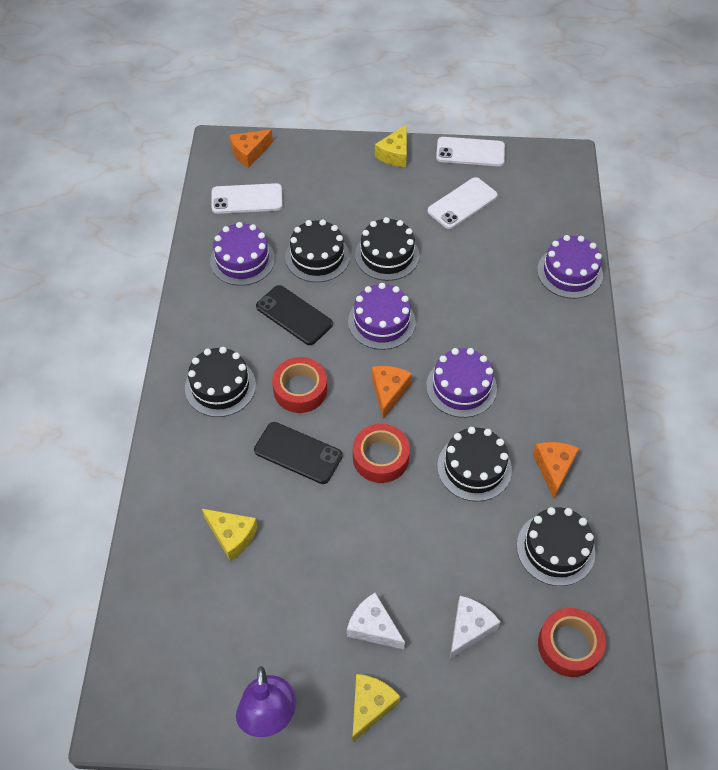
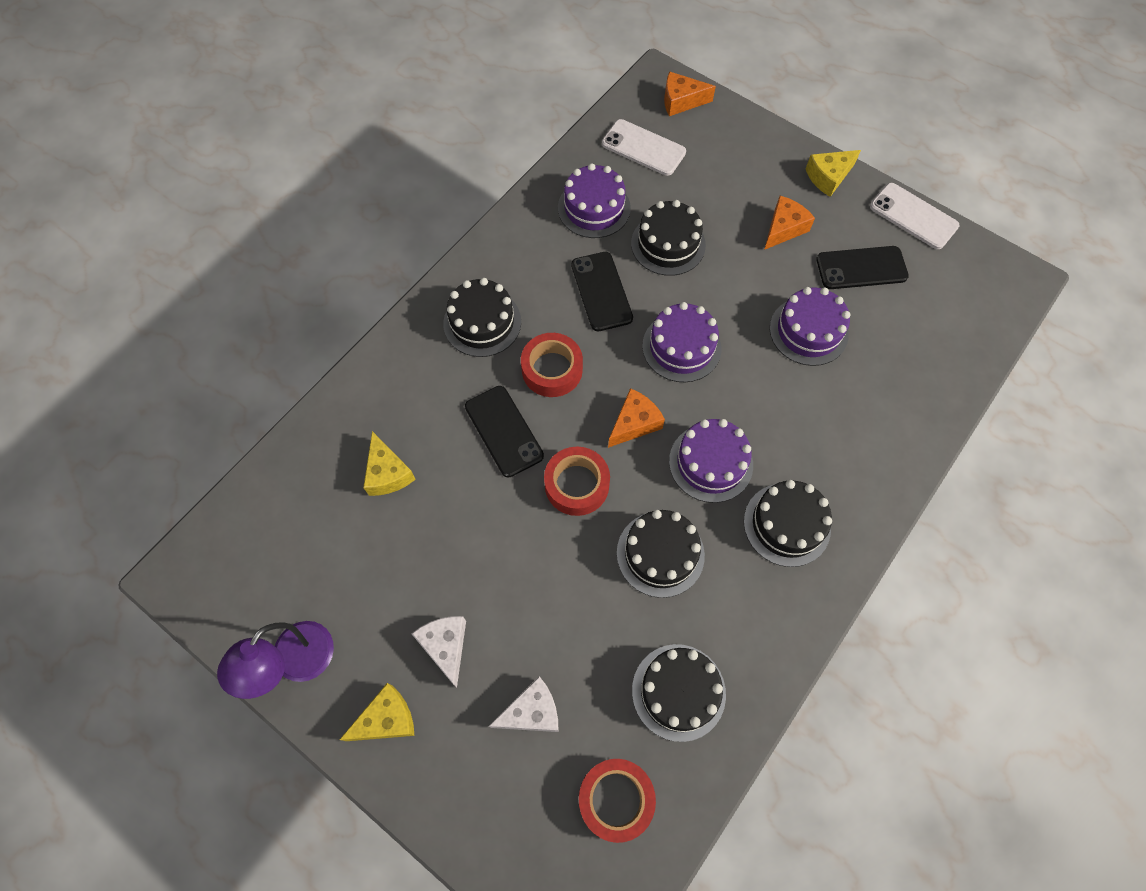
camera: 35 degrees right, 10 degrees up
black cake [355,217,419,281] -> black cake moved to [744,480,832,567]
white phone [427,177,498,229] -> black phone [816,246,909,289]
orange cheese [533,442,579,498] -> orange cheese moved to [764,196,815,250]
purple cake [537,235,603,299] -> purple cake moved to [770,287,850,366]

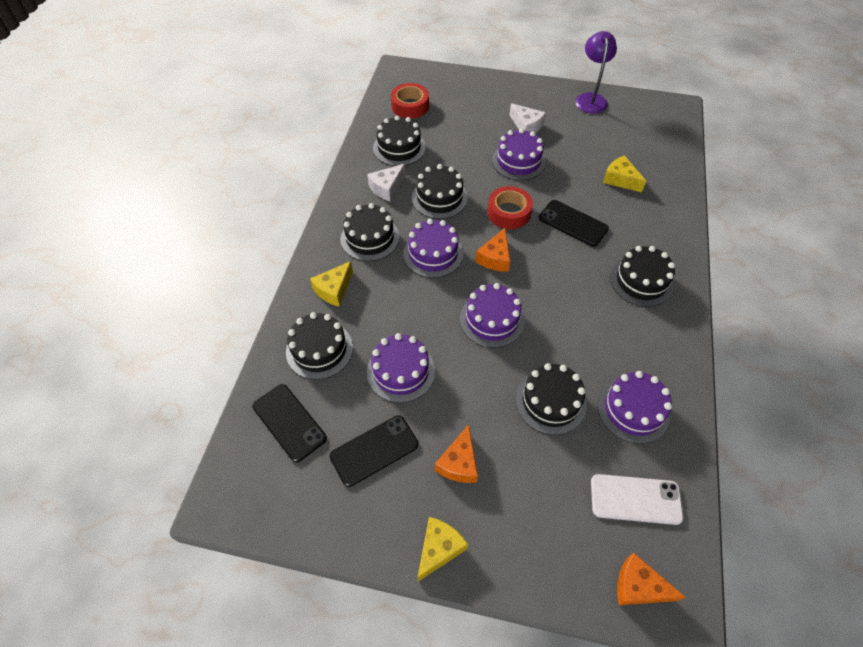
camera: 155 degrees right, 10 degrees down
yellow cheese [340,683,414,741] -> yellow cheese moved to [310,261,353,307]
white cheese [489,676,558,732] -> white cheese moved to [367,164,405,201]
red tape [521,333,583,397] -> none
black phone [571,252,633,331] -> black phone moved to [253,384,327,462]
orange cheese [664,72,716,116] -> orange cheese turned 135 degrees counterclockwise [617,553,686,605]
white phone [870,183,959,249] -> none
none -> black cake [286,312,353,379]
none -> purple cake [492,128,546,180]

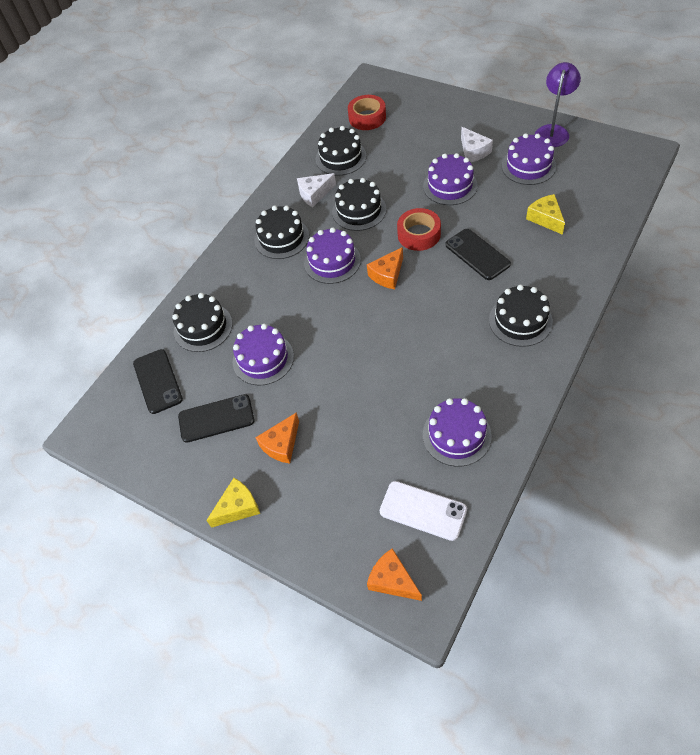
camera: 25 degrees right, 0 degrees up
yellow cheese [310,261,353,307] -> none
purple cake [460,283,525,348] -> purple cake moved to [502,133,556,185]
black cake [516,363,587,435] -> none

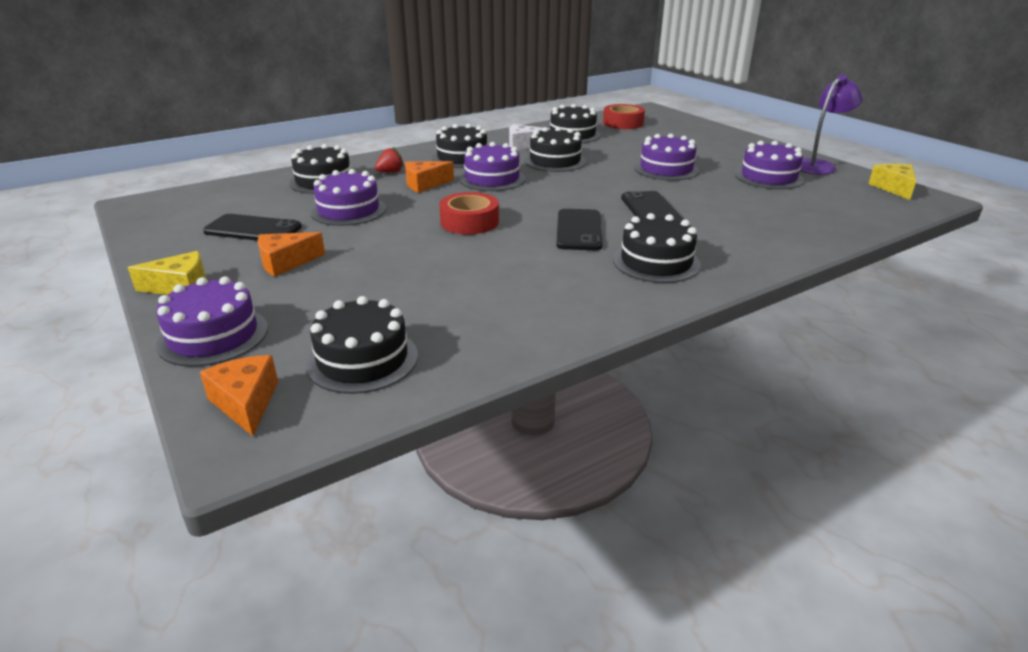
camera: 20 degrees right, 25 degrees down
black phone [133,349,183,414] -> black phone moved to [556,209,603,250]
orange cheese [367,247,403,289] -> orange cheese moved to [405,161,454,193]
white phone [380,481,467,541] -> black cake [306,296,418,394]
red tape [397,208,441,251] -> red tape moved to [439,192,499,234]
purple cake [423,398,492,466] -> purple cake moved to [156,277,268,367]
white cheese [461,127,493,162] -> none
yellow cheese [526,194,565,235] -> yellow cheese moved to [868,164,916,200]
none -> red strawberry [375,147,404,173]

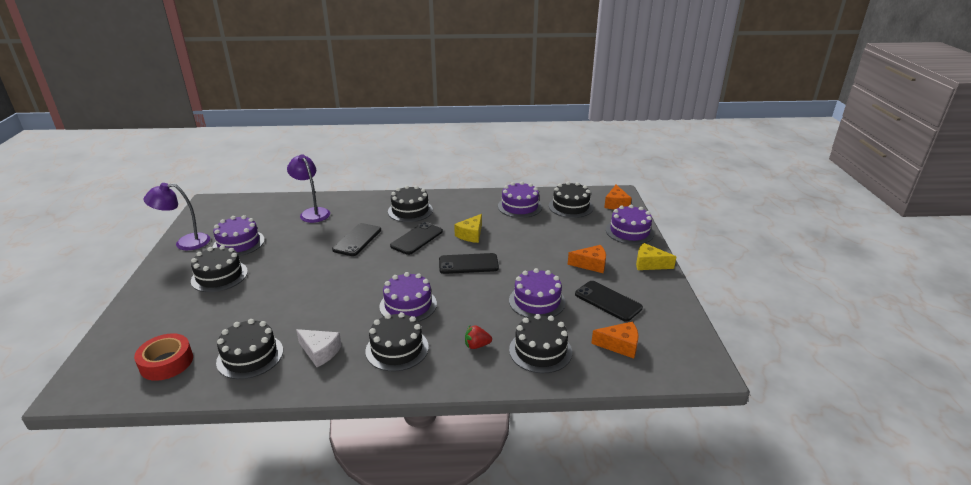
camera: 150 degrees left, 0 degrees up
orange cheese [405,161,454,193] -> orange cheese moved to [591,321,639,359]
red tape [439,192,499,234] -> black phone [439,253,499,274]
black cake [524,127,586,172] -> black cake moved to [191,245,248,292]
purple cake [634,134,699,180] -> purple cake moved to [498,182,542,218]
yellow cheese [868,164,916,200] -> yellow cheese moved to [454,214,482,243]
none -> purple lamp [287,154,330,223]

